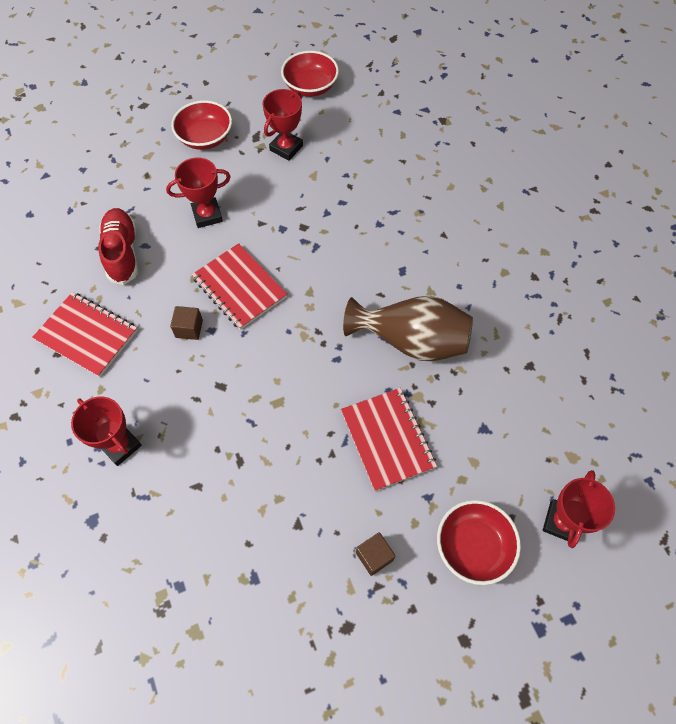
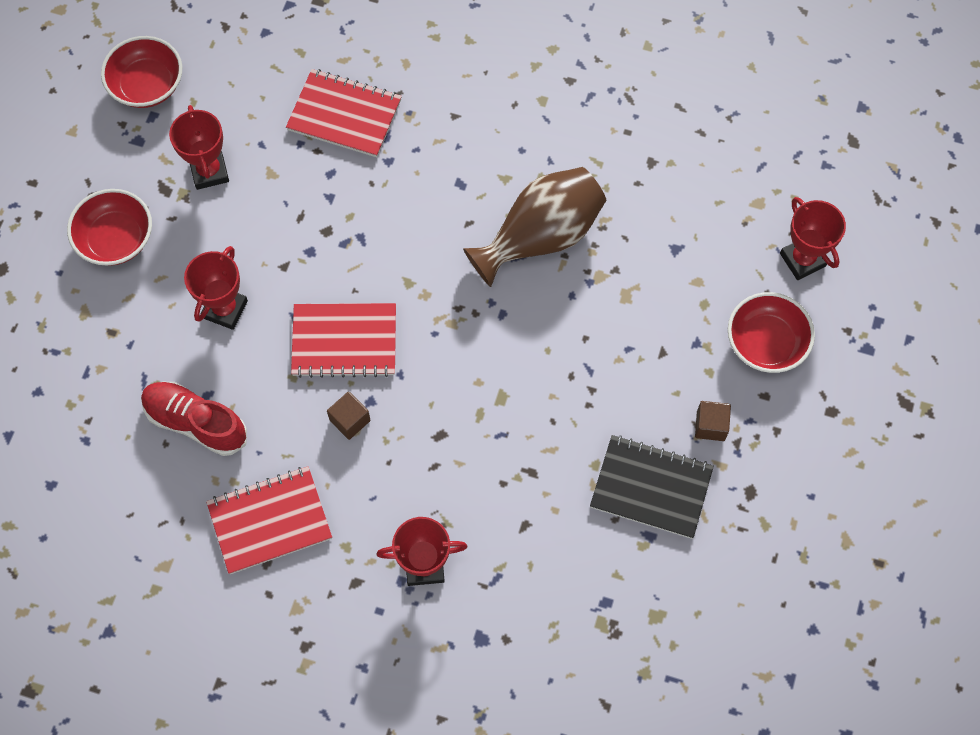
camera: 50 degrees left, 5 degrees up
red notebook [341,388,437,491] -> red notebook moved to [286,69,402,157]
none -> black notebook [590,435,714,539]

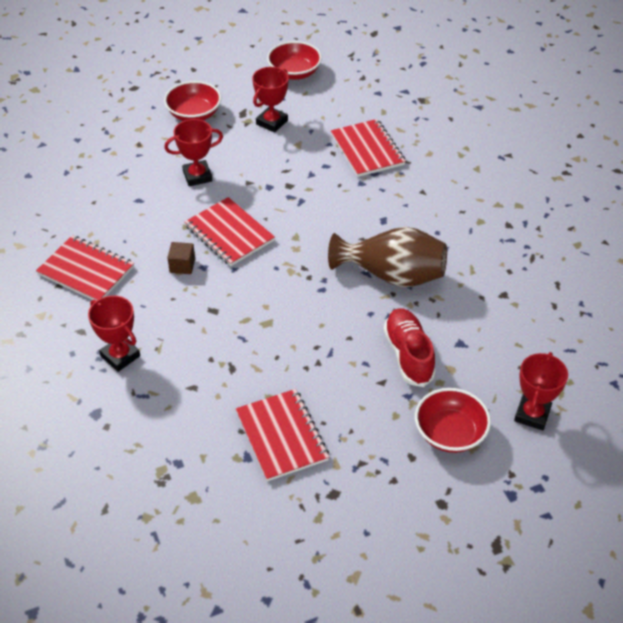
camera: 50 degrees right, 20 degrees down
red shoe [141,382,247,456] -> red shoe moved to [383,309,436,387]
black notebook [590,435,714,539] -> red notebook [236,389,329,481]
brown cube [695,401,731,441] -> none

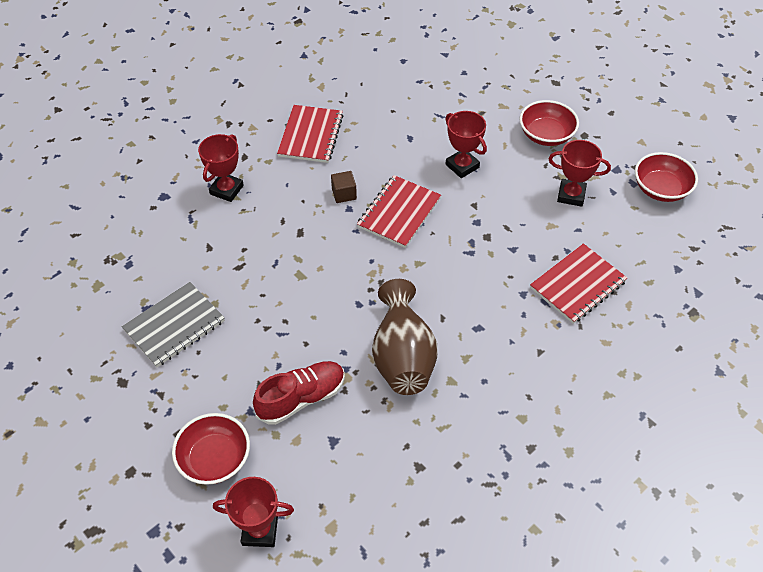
camera: 70 degrees right, 5 degrees up
red notebook [236,389,329,481] -> grey notebook [122,282,225,367]

